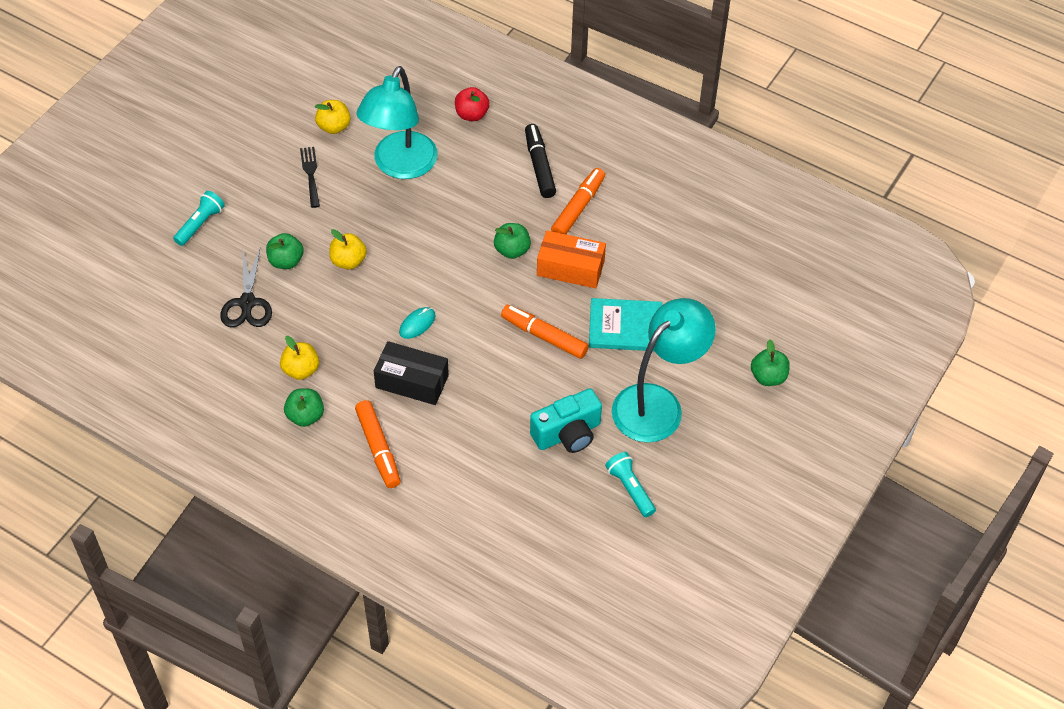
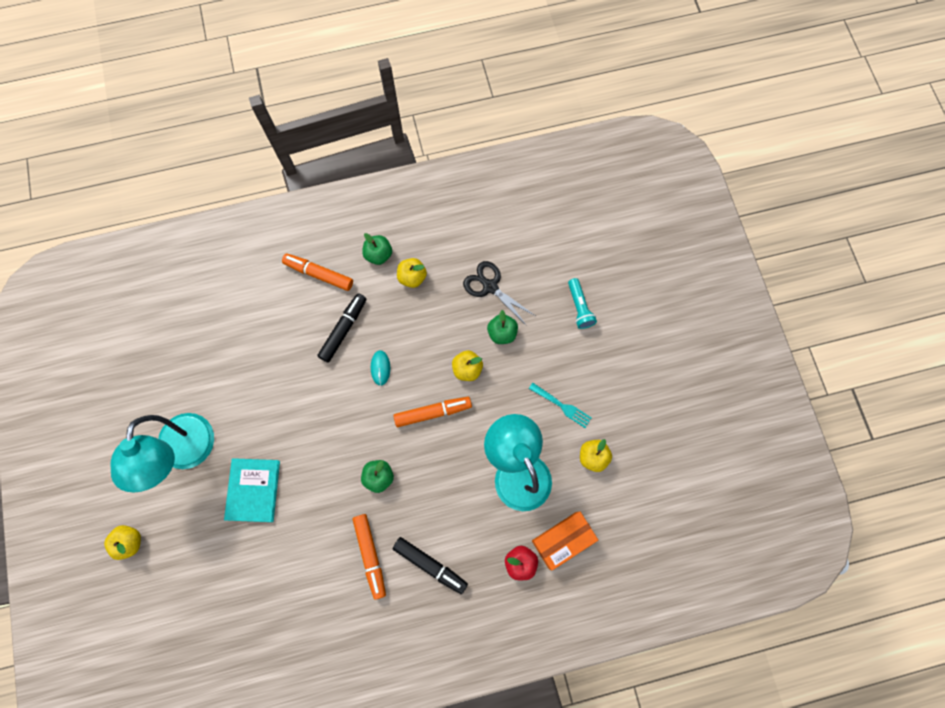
camera: 135 degrees right, 20 degrees up
black fork [300,147,320,208] -> turquoise fork [529,383,592,428]
black box [374,341,449,405] -> black marker [317,293,366,363]
orange marker [501,305,589,359] -> orange marker moved to [394,397,472,427]
turquoise camera [530,389,602,453] -> none
orange box [537,231,606,289] -> orange box moved to [532,511,598,571]
turquoise book [589,298,662,351] -> turquoise book turned 45 degrees counterclockwise [224,458,280,522]
turquoise flashlight [605,452,656,517] -> none
green apple [751,339,790,386] -> yellow apple [104,525,141,560]

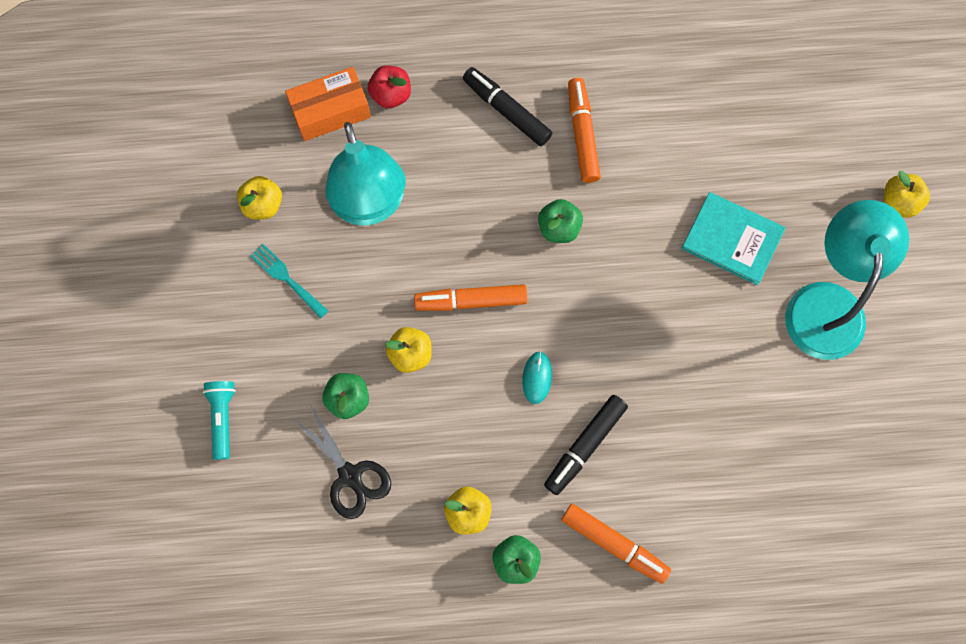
camera: 170 degrees left, 0 degrees up
turquoise book [224,458,280,522] -> turquoise book turned 75 degrees counterclockwise [681,192,785,285]

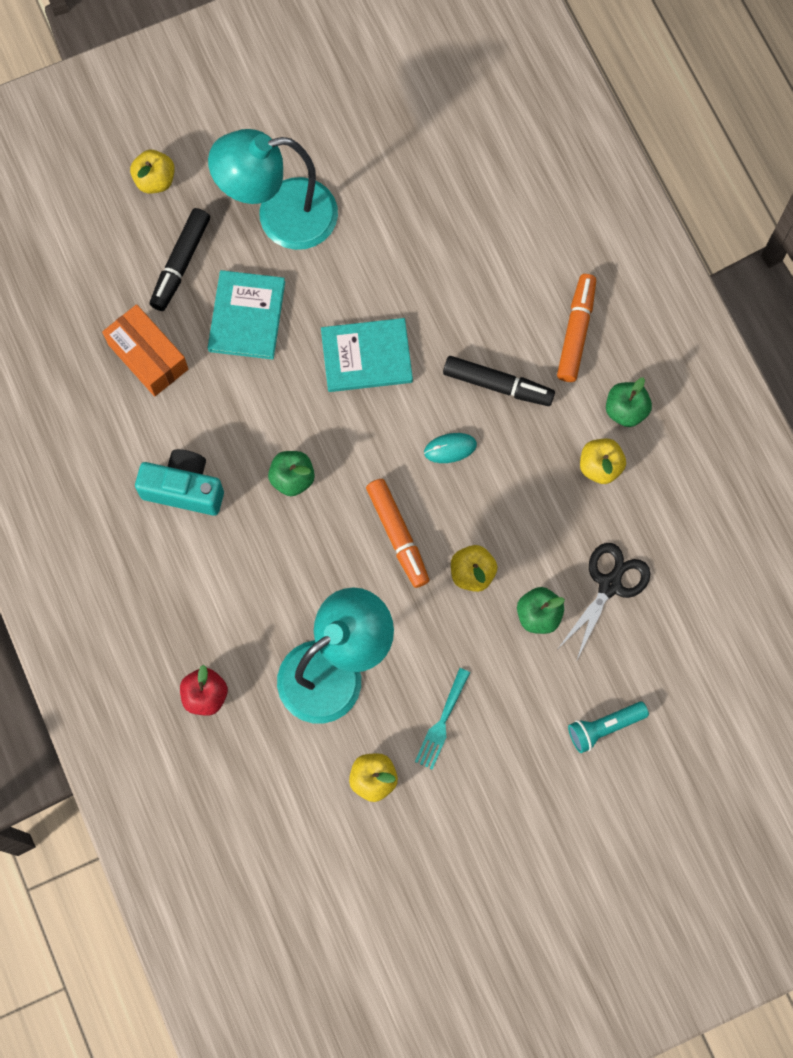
camera: 110 degrees left, 0 degrees up
orange box [285,67,371,141] -> orange box moved to [102,304,188,397]
black marker [463,67,552,146] -> black marker moved to [150,208,210,311]
orange marker [568,78,601,183] -> turquoise camera [135,449,224,515]
none -> turquoise book [321,318,413,392]

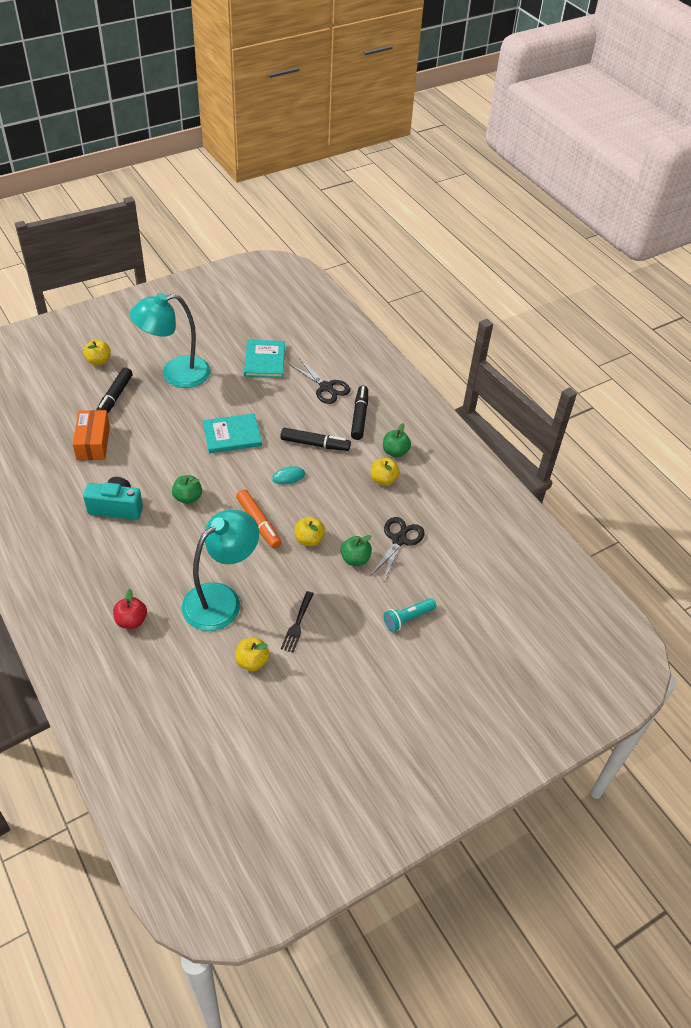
camera: 10 degrees left, 25 degrees down
orange box [102,304,188,397] -> orange box turned 45 degrees clockwise [73,410,110,460]
turquoise book [208,270,285,360] -> turquoise book moved to [244,340,285,378]
turquoise fork [415,668,470,769] -> black fork [281,591,314,653]
orange marker [557,274,596,382] -> black marker [351,386,368,440]
none -> black scissors [291,358,350,404]

